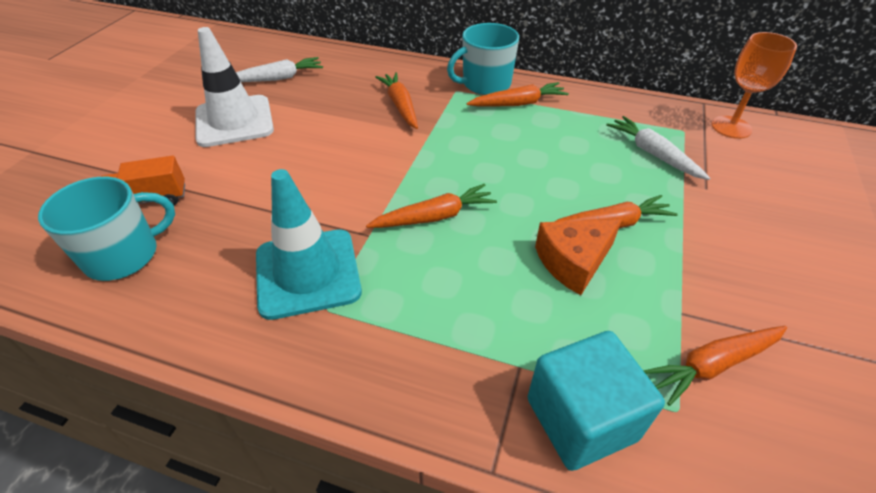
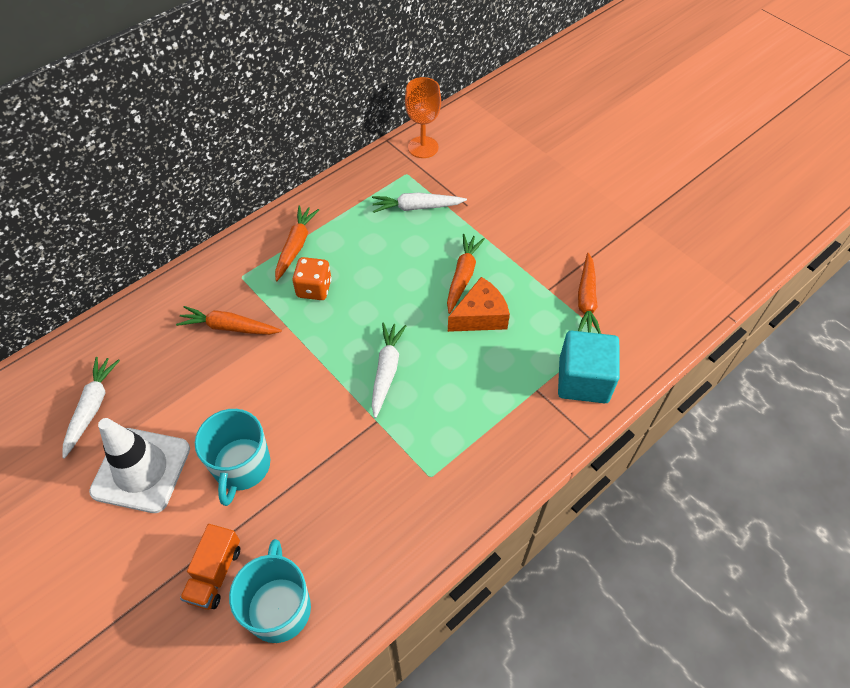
camera: 60 degrees left, 10 degrees up
turquoise traffic cone [256,169,362,320] -> none
orange carrot [366,184,497,228] -> white carrot [372,322,406,418]
turquoise mug [447,23,519,95] -> turquoise mug moved to [195,409,270,506]
orange cheese [535,220,622,295] -> orange cheese turned 120 degrees counterclockwise [448,277,510,332]
none -> orange dice [292,257,332,300]

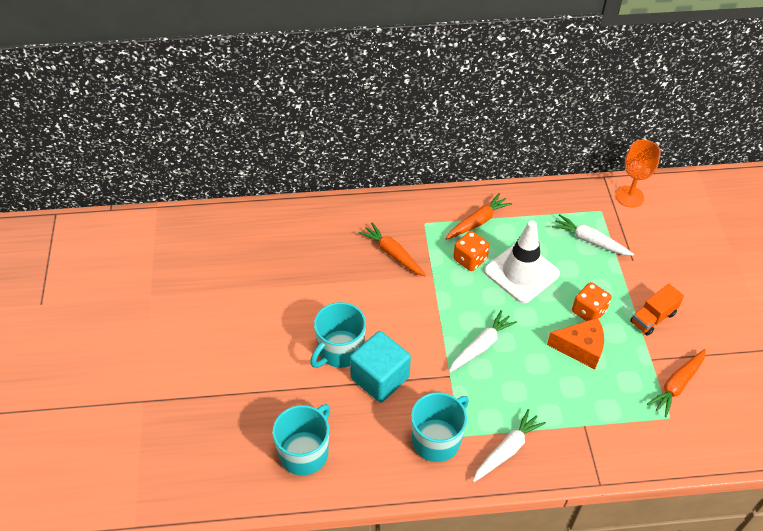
camera: 35 degrees right, 5 degrees down
white carrot [63,357,120,458] -> white carrot moved to [473,409,546,482]
white traffic cone [89,418,190,513] -> white traffic cone moved to [484,221,560,303]
orange truck [180,524,240,610] -> orange truck moved to [630,284,684,336]
orange carrot [447,234,485,314] -> orange dice [572,282,611,321]
turquoise cube [558,331,620,403] -> turquoise cube moved to [350,331,411,403]
none -> turquoise mug [411,392,469,462]

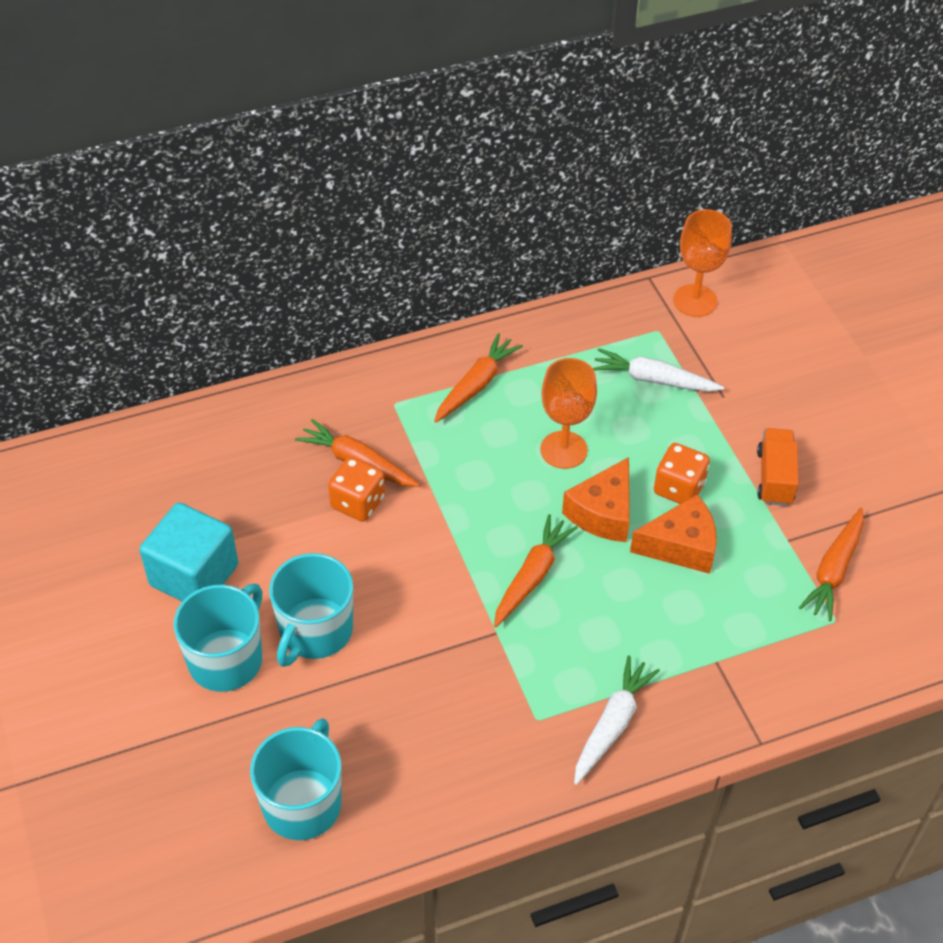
camera: 15 degrees left, 0 degrees up
turquoise cube [350,331,411,403] -> turquoise cube moved to [139,502,238,601]
turquoise mug [411,392,469,462] -> turquoise mug moved to [174,584,262,692]
white carrot [449,310,517,373] -> orange carrot [494,514,578,627]
orange dice [453,231,489,271] -> orange dice moved to [328,457,385,522]
white traffic cone [484,221,560,303] -> orange goblet [540,358,597,469]
orange truck [630,284,684,336] -> orange truck turned 150 degrees clockwise [757,428,799,506]
none -> orange cheese [562,457,630,542]

